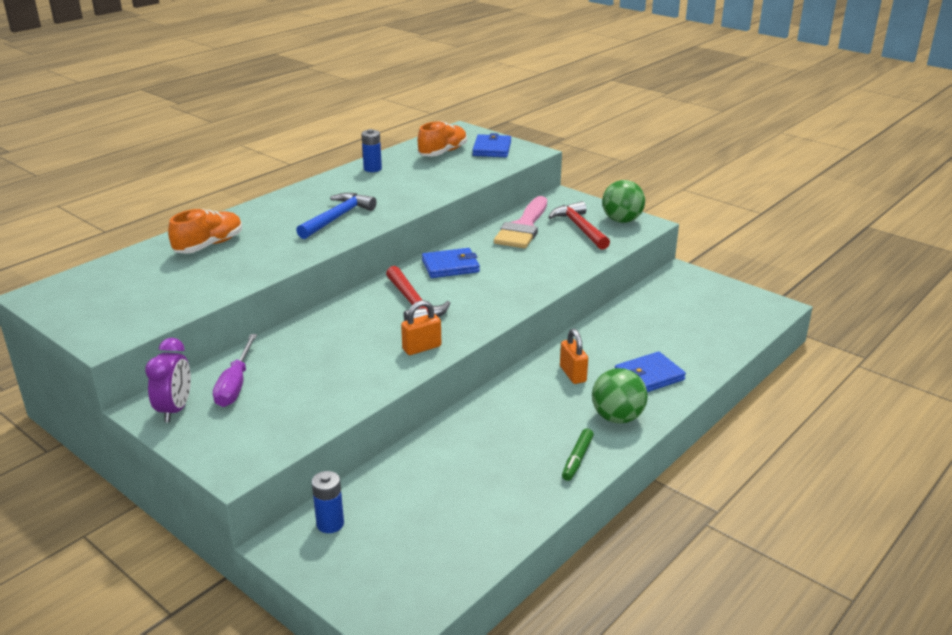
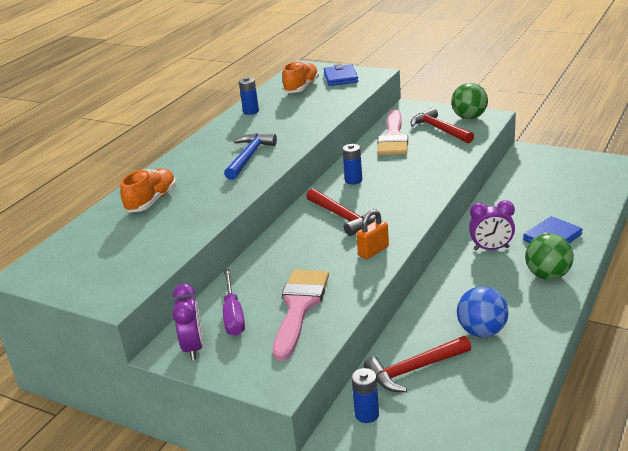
camera: 10 degrees left, 0 degrees up
blue wallet [422,248,480,278] -> blue battery [342,144,362,185]
orange padlock [560,329,588,384] -> purple clock [469,200,515,251]
green marker [562,428,594,481] -> none
none -> pink brush [273,270,329,361]
none -> red hammer [364,336,471,392]
none -> blue ball [457,287,508,337]

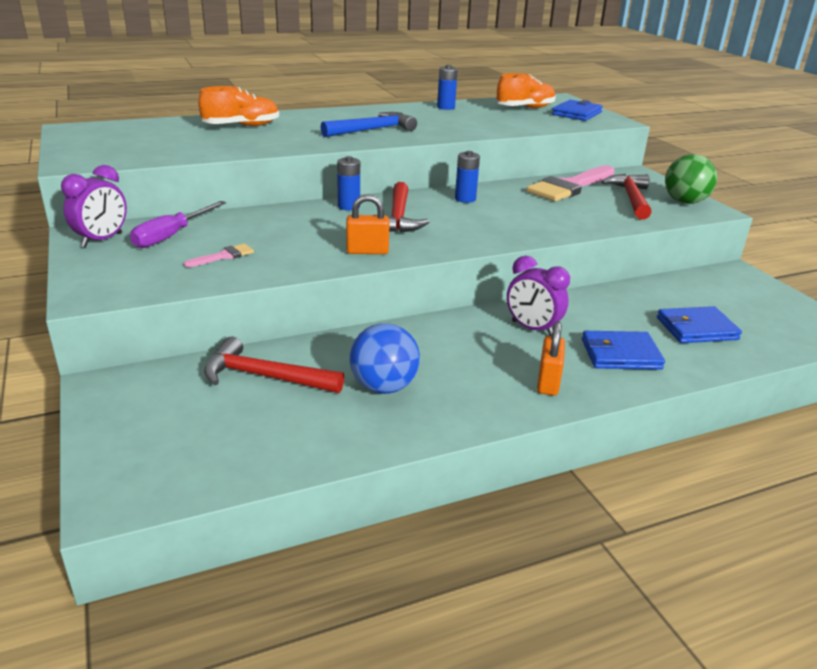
camera: 35 degrees right, 0 degrees up
pink brush [273,270,329,361] -> pink brush [184,244,254,267], size x0.43
blue battery [352,368,379,423] -> blue battery moved to [337,156,360,210]
green ball [525,233,574,280] -> orange padlock [537,321,565,396]
none -> blue wallet [657,306,742,343]

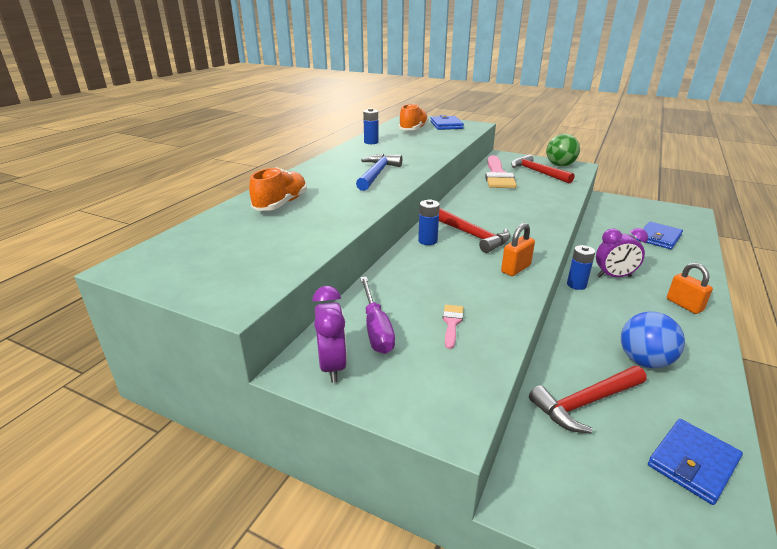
camera: 40 degrees left, 0 degrees up
blue battery [455,151,480,203] -> blue battery moved to [567,245,595,290]
blue wallet [582,331,665,370] -> blue wallet moved to [648,419,743,505]

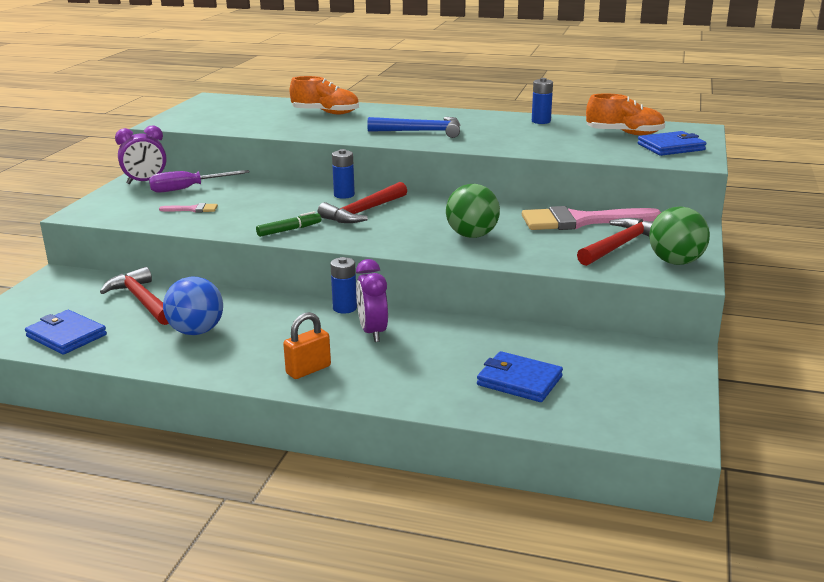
camera: 80 degrees right, 5 degrees down
orange padlock [501,223,535,276] -> green marker [256,211,321,237]
none -> green ball [446,184,500,238]

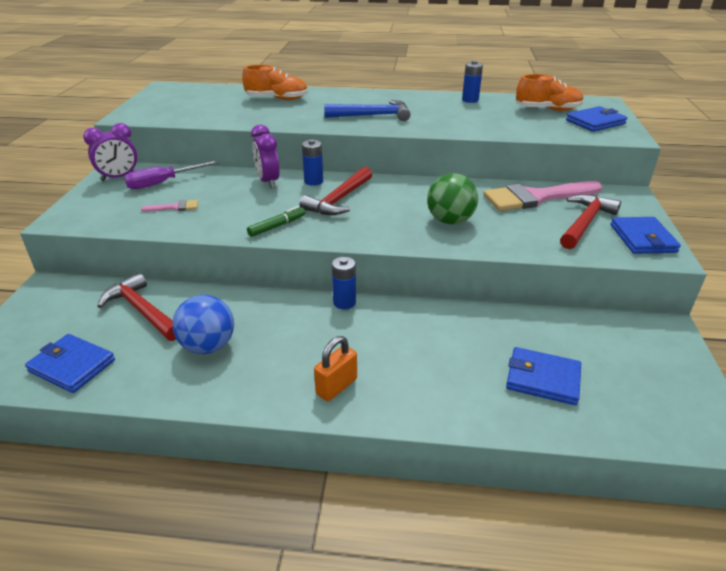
camera: 10 degrees left, 10 degrees up
purple clock [356,259,388,342] -> purple clock moved to [251,125,280,188]
green ball [649,206,710,265] -> blue wallet [611,217,681,254]

